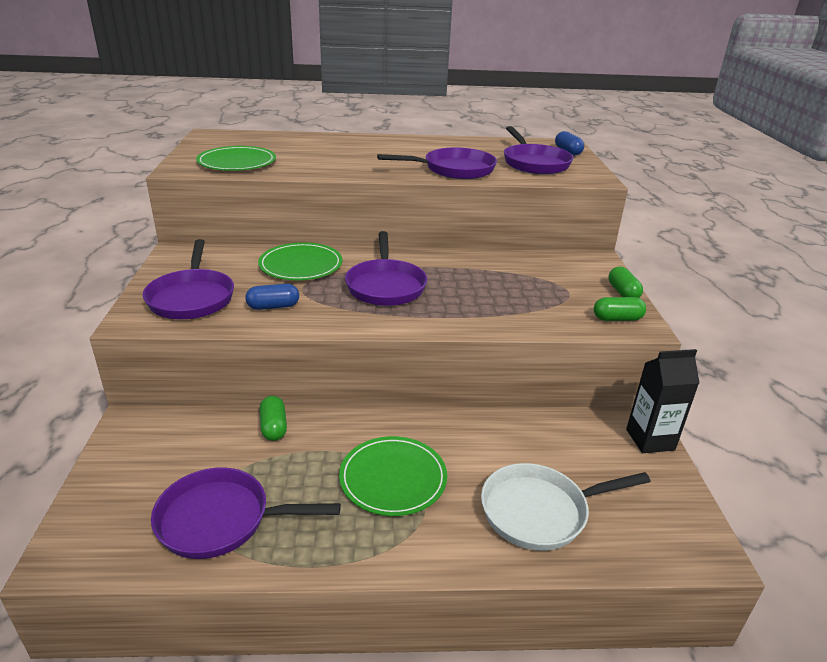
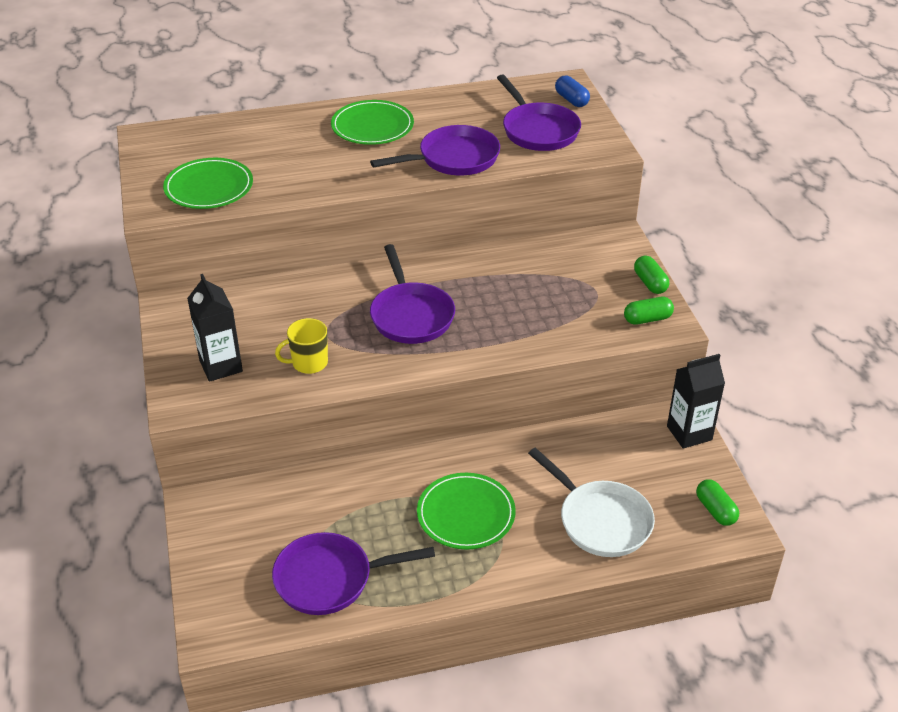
camera: 10 degrees left, 10 degrees up
purple pan [143,239,234,319] -> black carton [187,274,243,382]
blue capsule [245,284,299,310] -> yellow mug [275,318,328,374]
green plate [258,243,343,280] -> green plate moved to [331,100,414,145]
green capsule [259,396,287,441] -> green capsule moved to [696,479,739,526]
white pan [481,463,651,551] -> white pan turned 105 degrees counterclockwise [528,447,655,557]

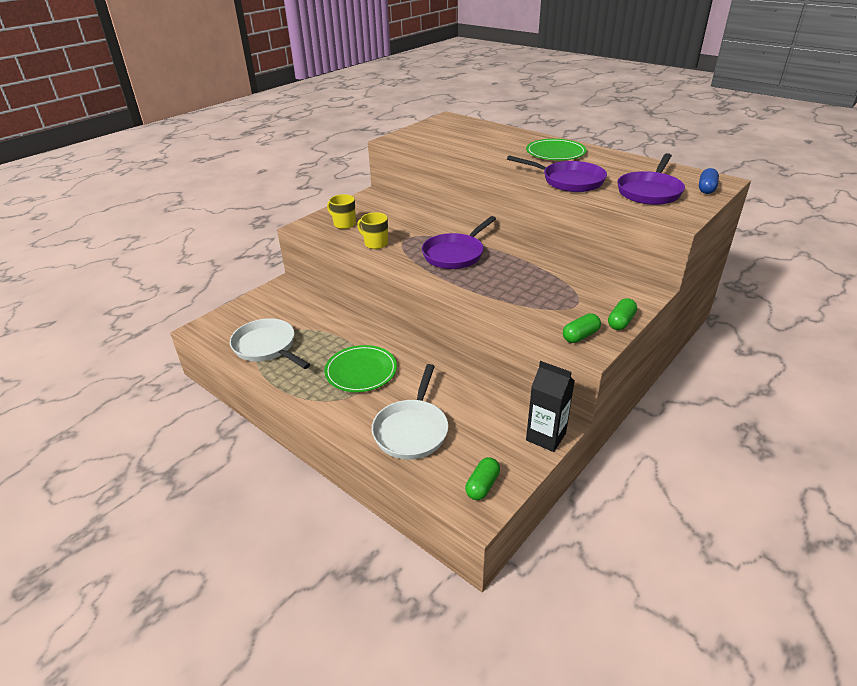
camera: 55 degrees right, 5 degrees down
green plate [163,158,253,209] -> none
black carton [187,274,243,382] -> yellow mug [327,194,356,229]
purple pan [272,532,435,615] -> white pan [230,318,310,369]
green capsule [624,297,674,325] -> green capsule turned 75 degrees counterclockwise [563,313,601,343]

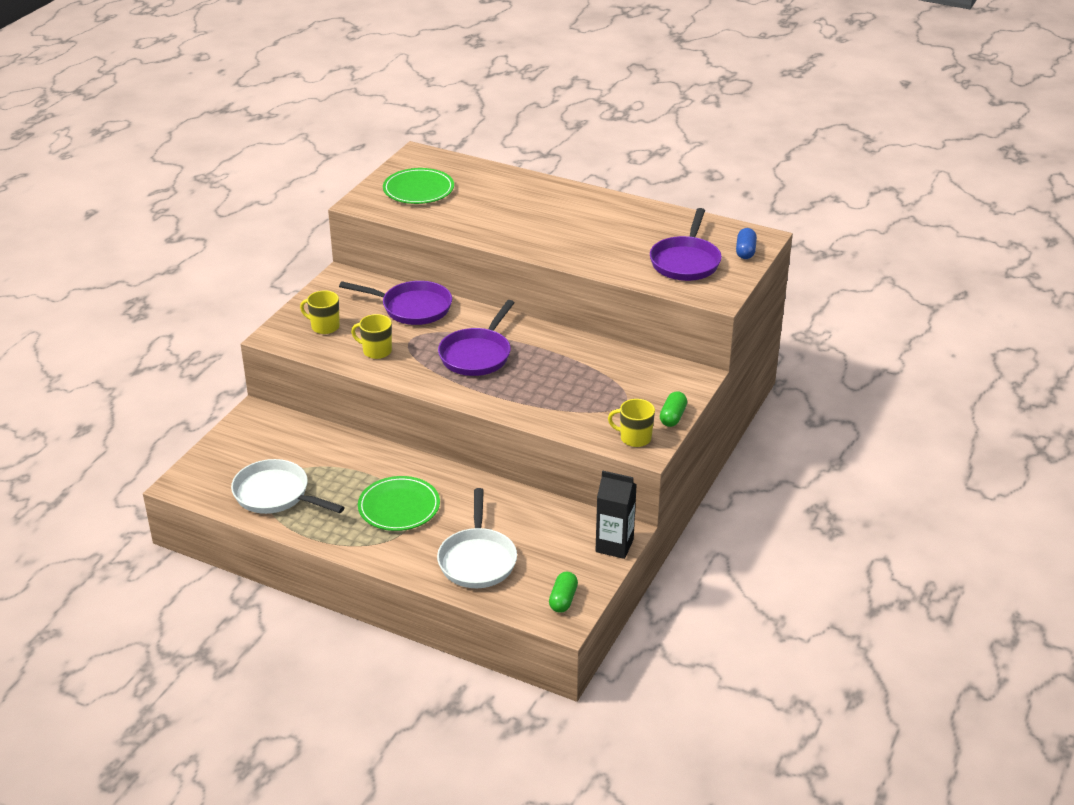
camera: 15 degrees left, 0 degrees up
purple pan [507,155,607,192] -> purple pan moved to [339,281,452,325]
green plate [526,139,587,160] -> green plate moved to [383,168,454,204]
green capsule [563,313,601,343] -> yellow mug [608,399,655,447]

